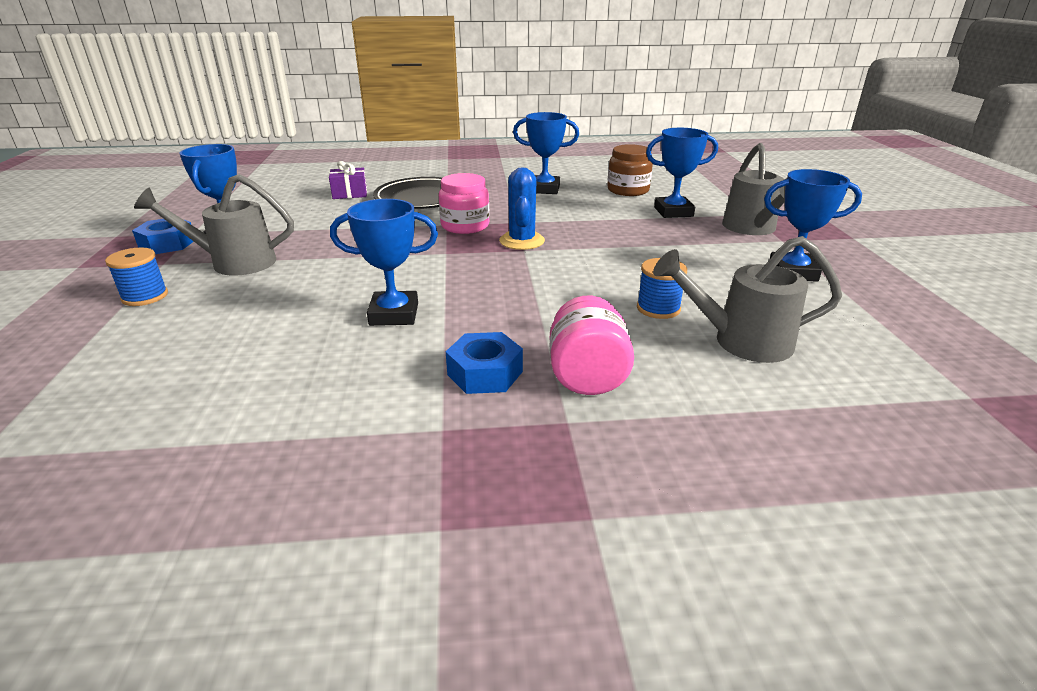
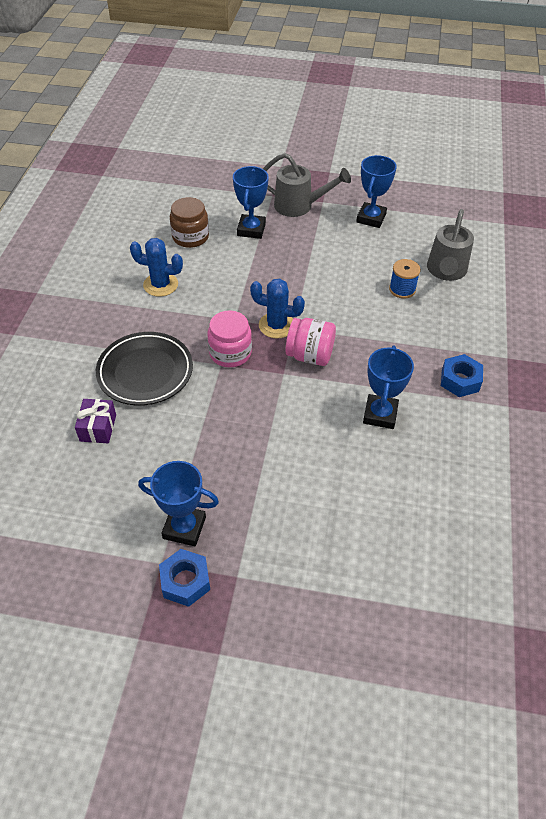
camera: 75 degrees left, 20 degrees up
blue spool [105,248,168,306] -> none
grey watering can [134,174,294,276] -> none
blue trophy [513,112,579,194] -> blue cactus [130,238,183,297]
pink jar [550,296,634,395] -> pink jar moved to [286,318,336,366]

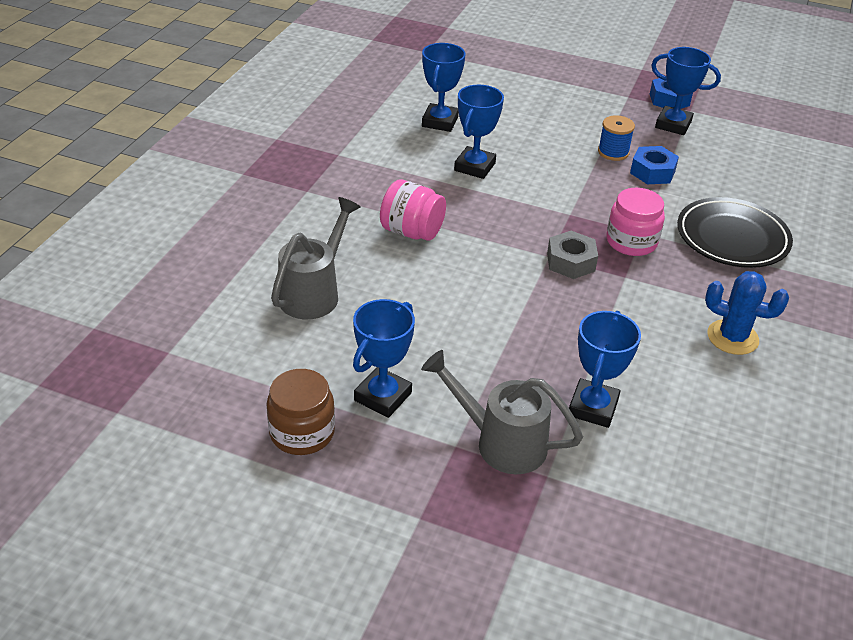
camera: 170 degrees left, 10 degrees down
purple gift [75,399,116,443] -> none
brown jar [170,197,209,248] -> brown jar moved to [266,369,335,455]
blue cactus [250,279,305,338] -> grey nut [547,231,598,279]
pink jar [286,318,336,366] -> pink jar moved to [380,179,446,241]
blue spool [389,259,421,298] -> blue spool moved to [598,115,635,161]
blue nut [441,354,483,397] -> blue nut moved to [630,146,679,184]
none -> blue trophy [422,43,466,132]

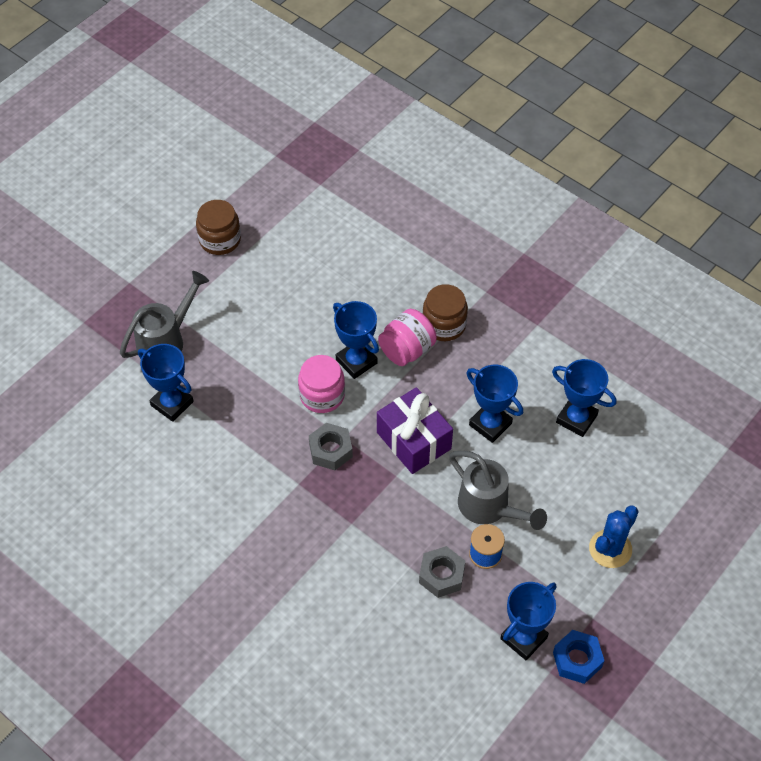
camera: 110 degrees right, 15 degrees up
grey watering can [271,197,360,319] -> grey watering can moved to [449,451,547,530]
blue trophy [353,299,415,418] -> blue trophy moved to [333,301,379,379]
pink jar [607,188,665,256] -> pink jar moved to [298,355,345,413]
blue nut [630,146,679,184] -> grey nut [419,546,465,598]
black plate [677,197,793,268] -> none
blue cactus [705,271,789,355] -> blue cactus moved to [589,505,639,568]
none -> purple gift [377,387,453,474]
none -> brown jar [423,284,468,341]

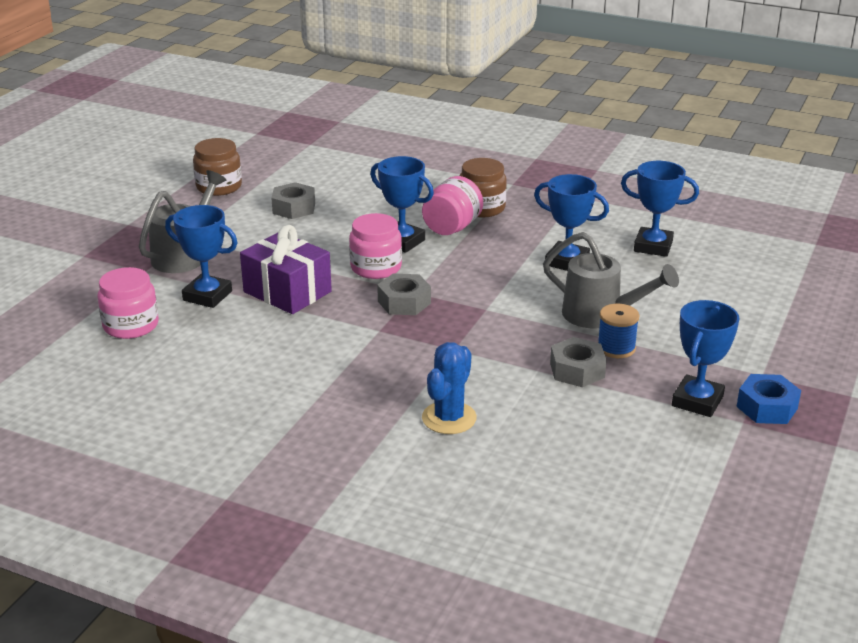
camera: 15 degrees left, 25 degrees down
purple gift [377,387,453,474] -> purple gift moved to [240,225,332,314]
blue cactus [589,505,639,568] -> blue cactus moved to [422,342,477,434]
none -> pink jar [98,267,159,339]
none -> grey nut [271,182,315,219]

